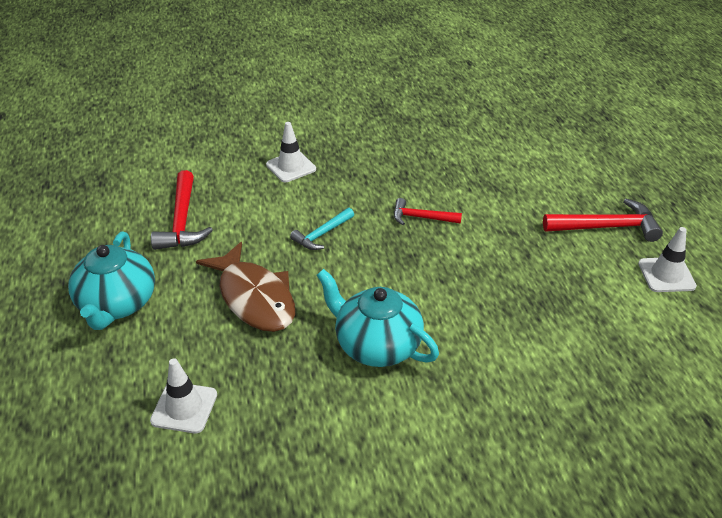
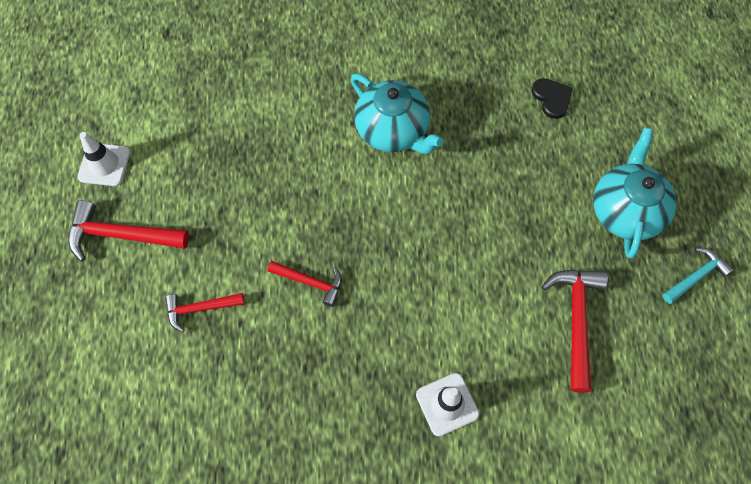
camera: 170 degrees left, 25 degrees up
white traffic cone [150,358,217,433] -> black heart [532,78,573,119]
brown fish [196,242,295,332] -> none
turquoise hammer [290,208,354,250] -> turquoise hammer moved to [663,248,734,304]
none -> red hammer [165,293,244,332]

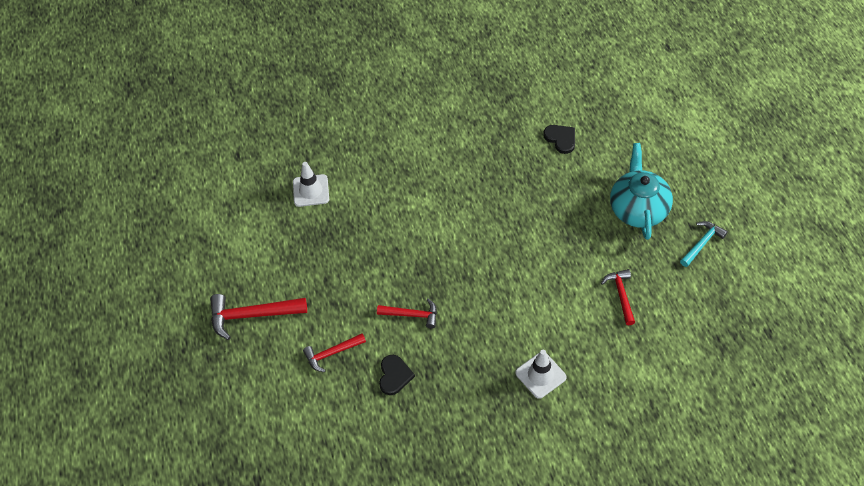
camera: 10 degrees left, 10 degrees down
white traffic cone [77,132,130,186] -> white traffic cone moved to [293,162,329,207]
turquoise teapot [351,74,444,154] -> none
red hammer [542,269,608,393] -> red hammer [601,269,635,325], size x0.62
none -> black heart [379,355,415,395]

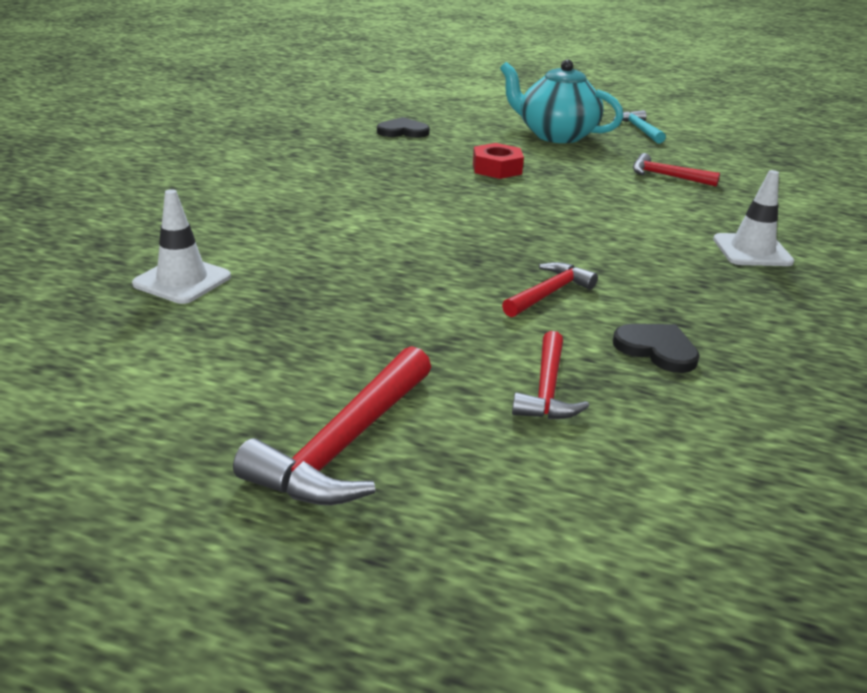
camera: 60 degrees left, 25 degrees down
none -> red nut [473,143,524,179]

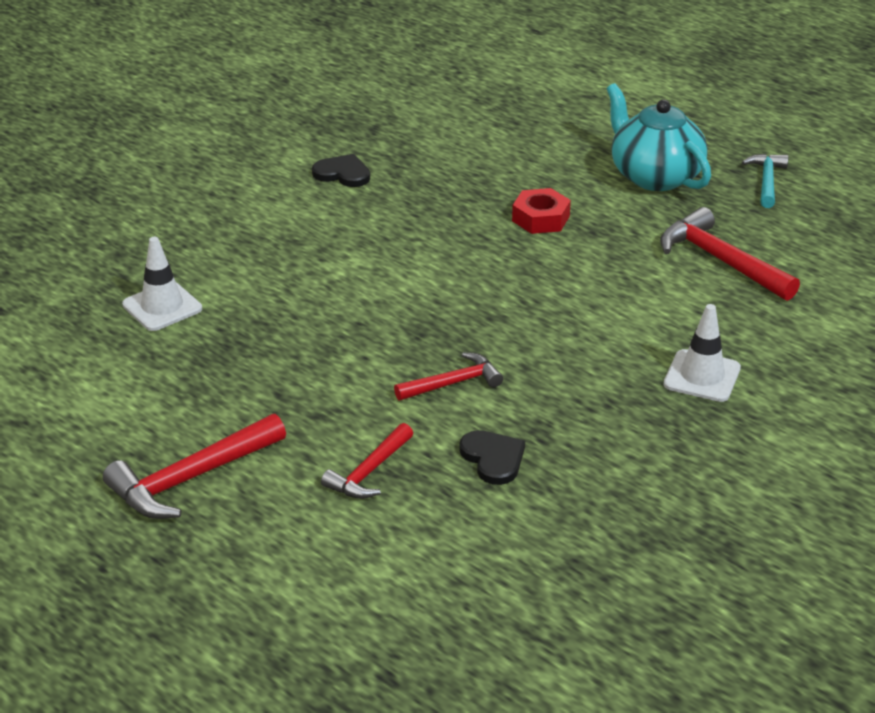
camera: 25 degrees right, 5 degrees up
black heart [377,117,430,138] -> black heart moved to [312,154,370,187]
red hammer [633,153,720,187] -> red hammer [660,207,800,301], size x1.61

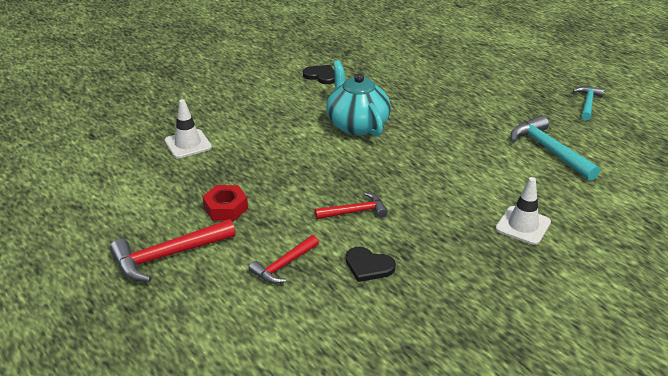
camera: 10 degrees right, 0 degrees up
black heart [459,430,525,485] -> black heart turned 135 degrees clockwise [346,247,396,282]
red nut [512,188,571,234] -> red nut moved to [202,185,248,221]
turquoise teapot [607,83,711,191] -> turquoise teapot moved to [326,60,391,137]
red hammer [660,207,800,301] -> turquoise hammer [510,115,600,181]

